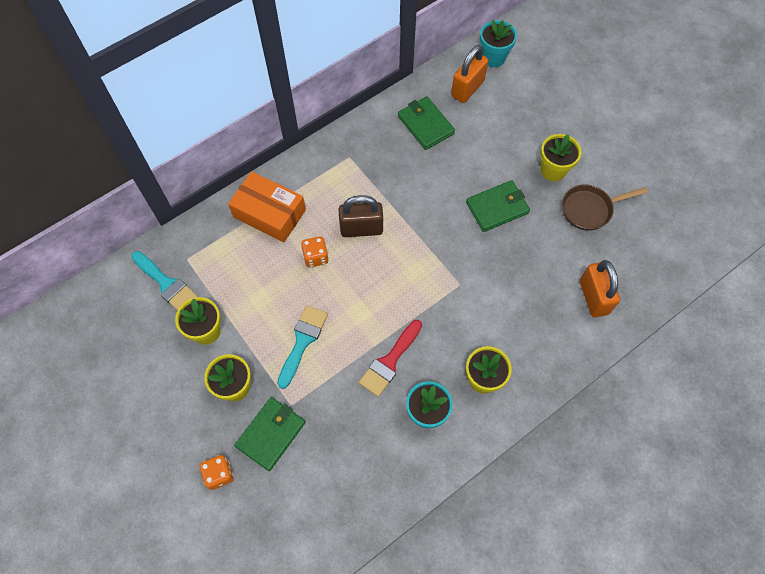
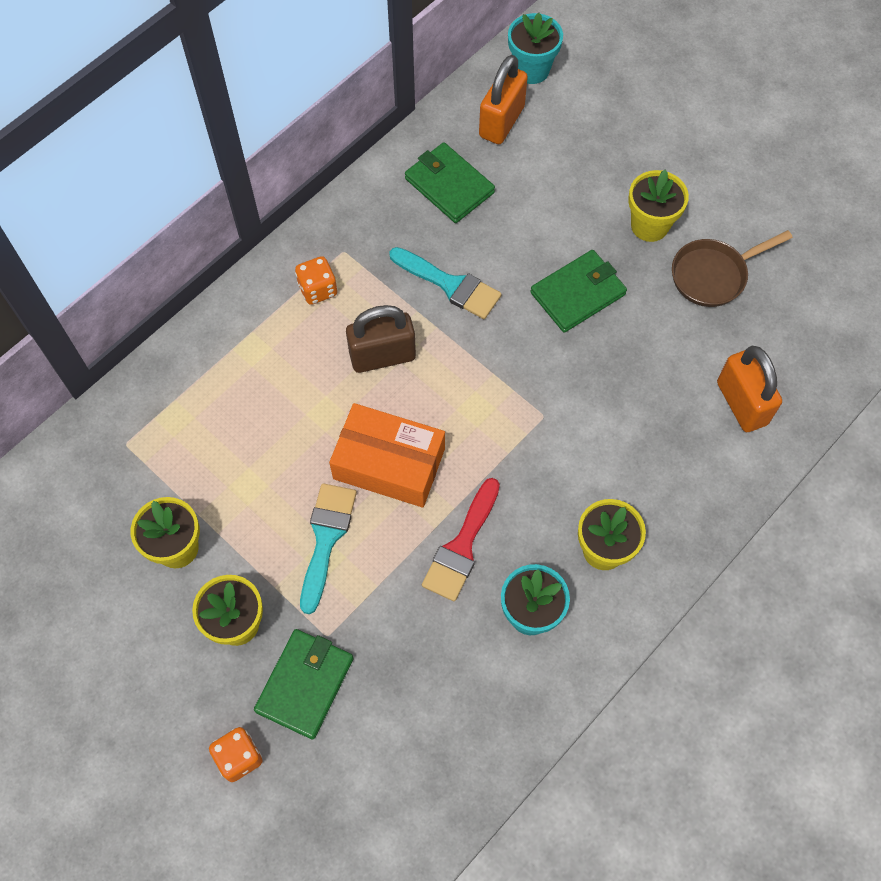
camera: 10 degrees left, 0 degrees up
turquoise brush [131,251,198,311] -> turquoise brush moved to [389,247,502,319]
orange box [228,171,306,243] -> orange box moved to [329,403,445,508]
orange dice [301,237,329,268] -> orange dice moved to [295,256,337,305]

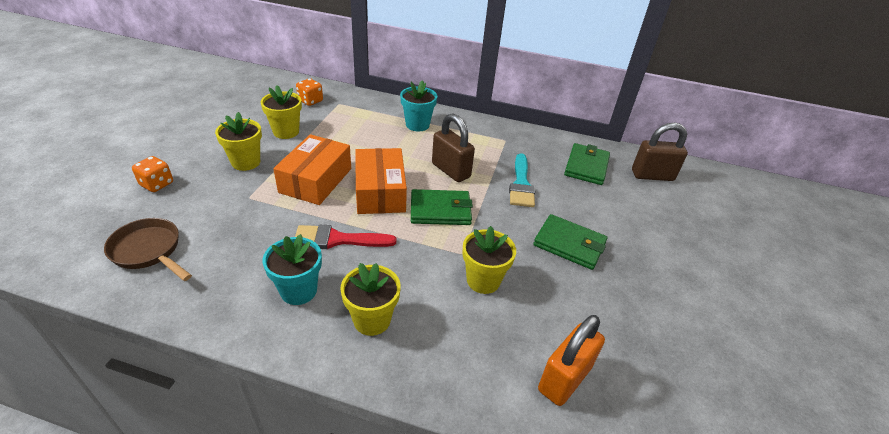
camera: 60 degrees right, 25 degrees down
green wallet [254,629,354,740] -> green wallet moved to [411,189,473,225]
orange dice [295,256,337,305] -> orange dice moved to [296,78,323,106]
turquoise brush [300,483,357,614] -> orange box [273,134,351,205]
orange padlock [479,55,528,144] -> brown padlock [632,123,688,181]
turquoise flower pot [508,13,563,84] -> turquoise flower pot moved to [400,80,437,131]
yellow flower pot [628,170,689,242] -> yellow flower pot moved to [462,226,516,294]
brown pan [672,230,793,307] -> brown pan moved to [104,218,192,281]

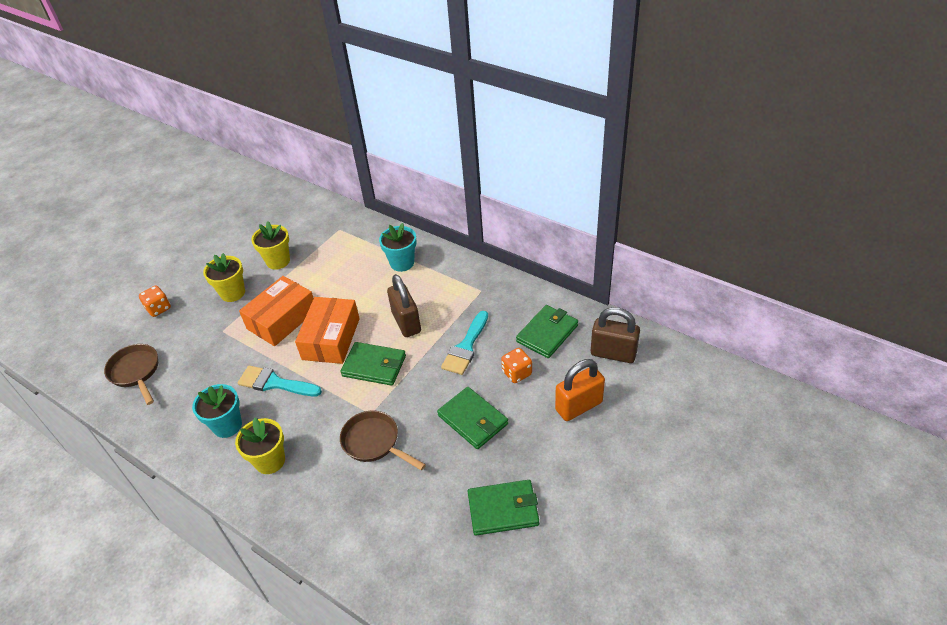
camera: 25 degrees right, 5 degrees up
red brush [295,225,396,249] -> turquoise brush [238,366,322,396]
orange dice [296,78,323,106] -> orange dice moved to [501,348,532,383]
yellow flower pot [462,226,516,294] -> brown pan [340,411,426,470]
orange padlock [538,315,605,406] -> orange padlock moved to [555,359,605,421]
none -> green wallet [467,480,539,536]

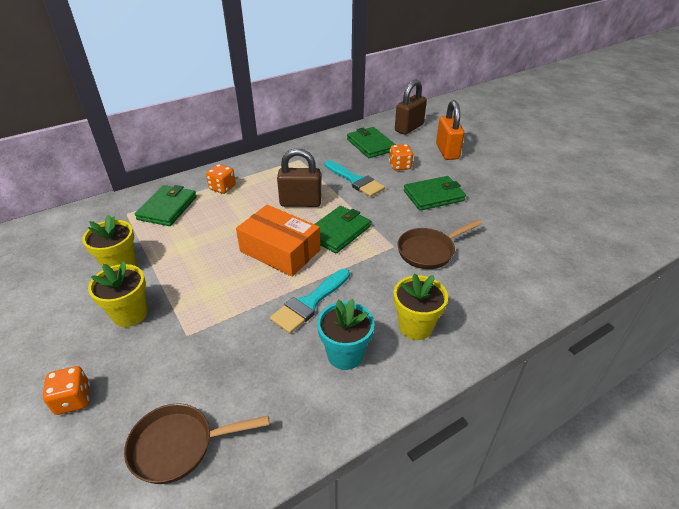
camera: 70 degrees left, 5 degrees down
orange box [239,276,314,346] -> none
turquoise flower pot [379,223,416,272] -> orange dice [206,164,236,194]
green wallet [467,480,539,536] -> green wallet moved to [135,185,197,226]

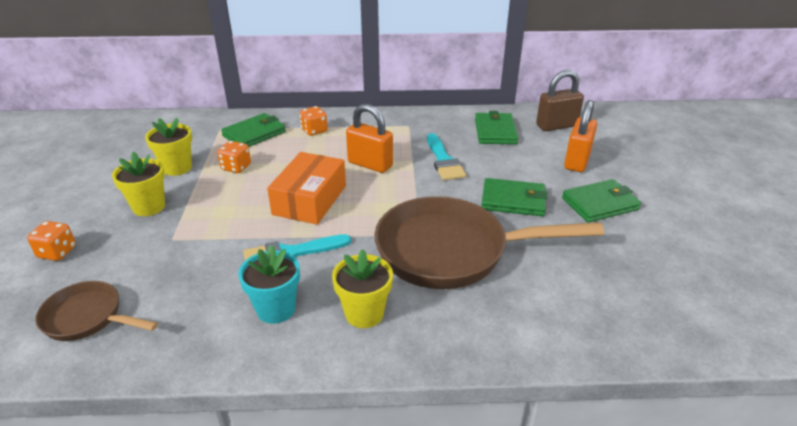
camera: 30 degrees right, 5 degrees down
orange box [236,205,320,277] -> orange box turned 45 degrees clockwise [267,152,346,225]
brown padlock [277,148,321,207] -> orange padlock [346,104,393,173]
green wallet [315,206,371,254] -> green wallet moved to [562,179,641,223]
orange dice [389,144,413,170] -> orange dice moved to [217,141,251,173]
brown pan [397,220,482,269] -> brown pan [374,196,604,289], size x1.93

